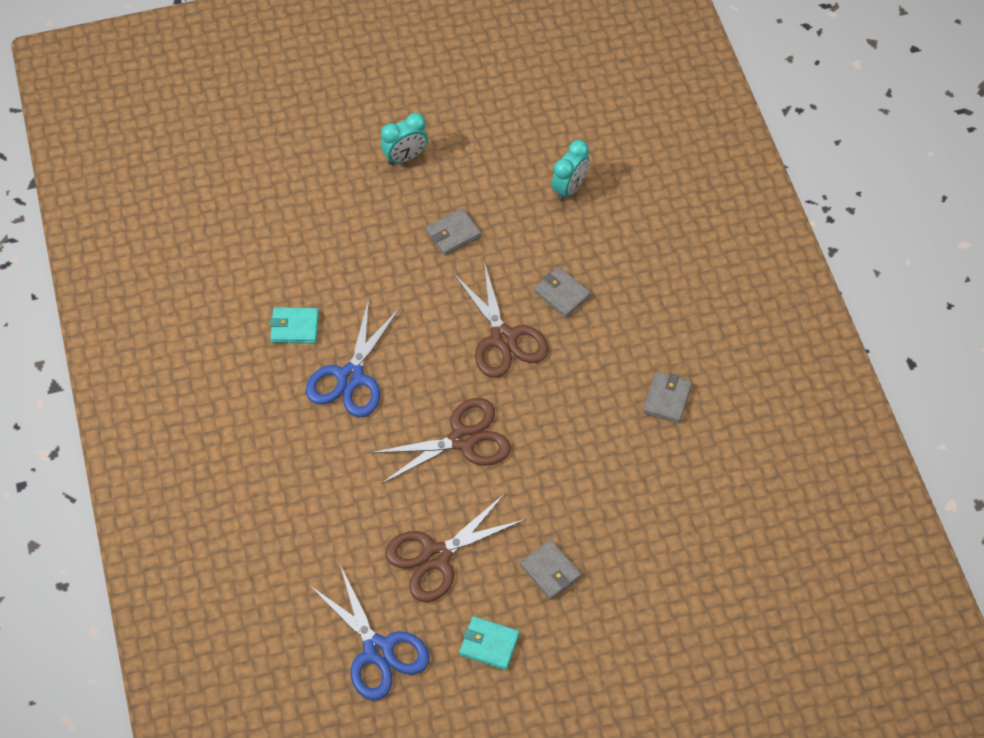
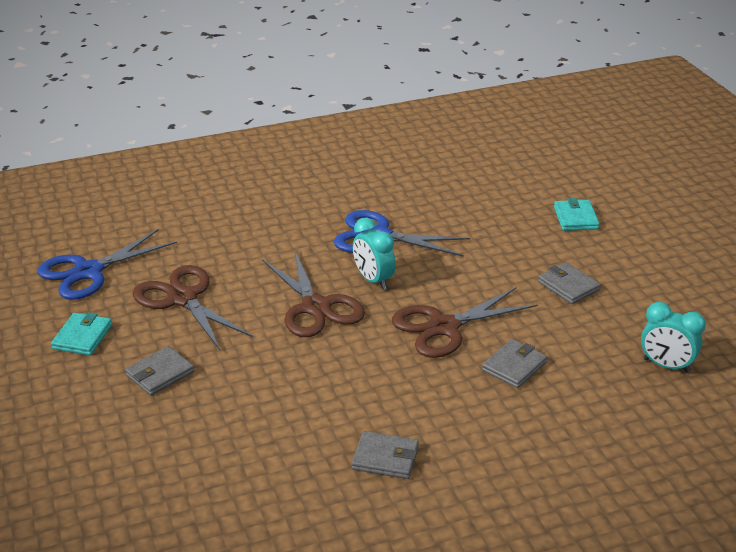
camera: 85 degrees right, 25 degrees down
turquoise wallet [270,307,319,343] -> turquoise wallet moved to [554,198,600,231]
turquoise clock [381,113,428,165] -> turquoise clock moved to [353,217,396,290]

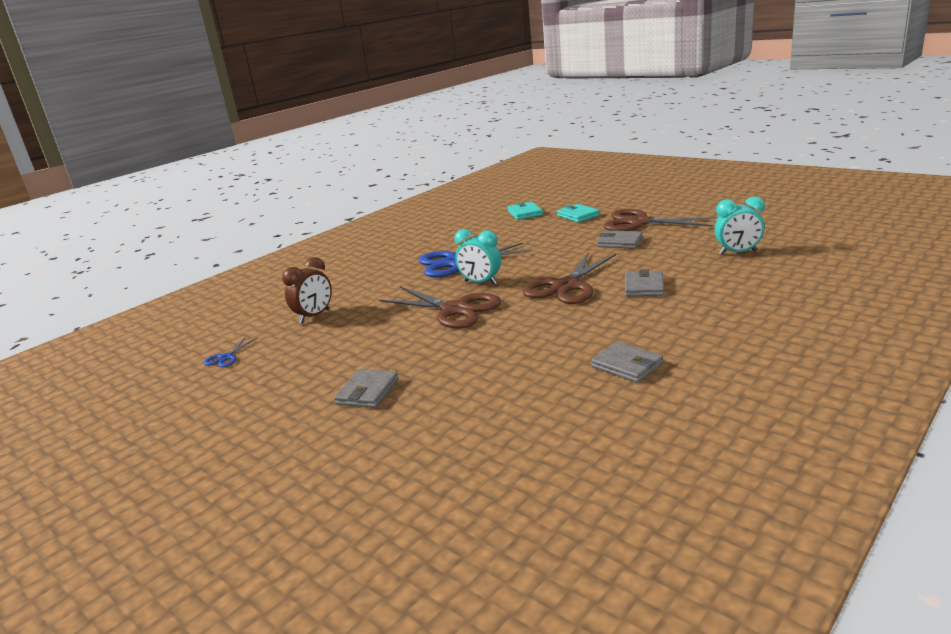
camera: 25 degrees left, 10 degrees down
blue scissors [38,229,177,300] -> blue scissors [204,337,257,367], size x0.44
turquoise wallet [51,312,112,355] -> turquoise wallet moved to [507,202,543,220]
brown scissors [133,265,253,350] -> brown scissors moved to [603,209,716,231]
grey wallet [352,431,419,479] -> grey wallet turned 60 degrees clockwise [591,342,663,383]
none -> brown clock [282,257,332,323]

